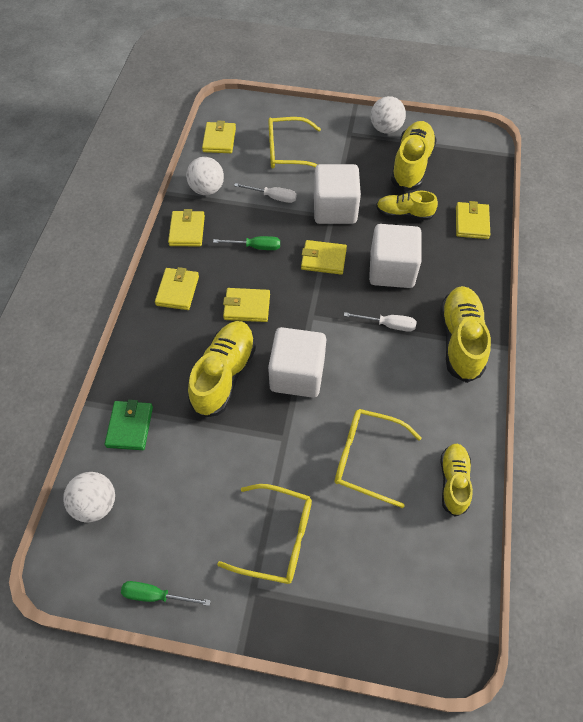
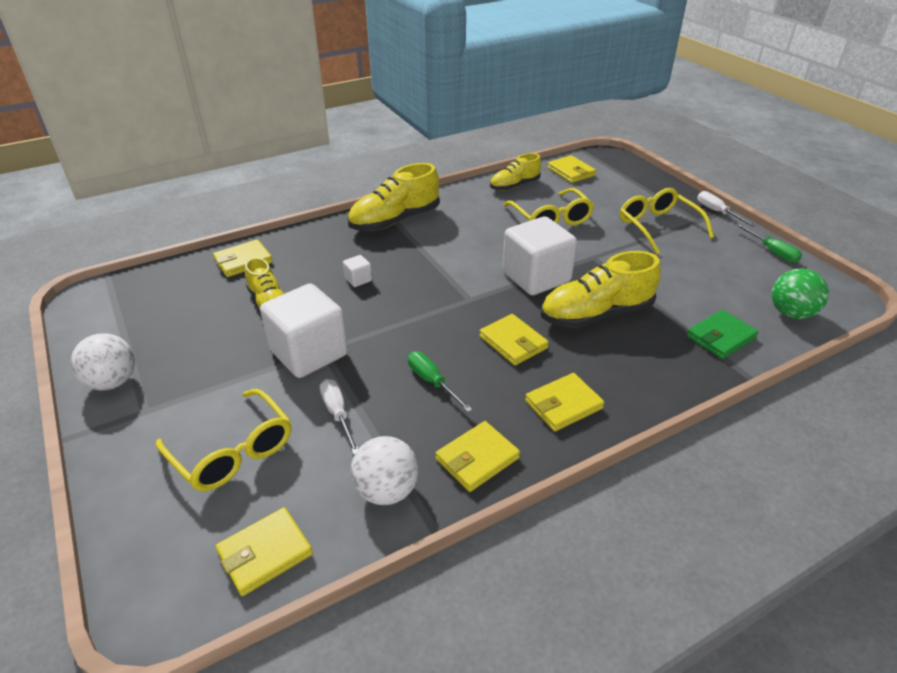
camera: 130 degrees left, 20 degrees down
white ball [63,472,115,522] -> green ball [772,268,829,319]
yellow wallet [301,240,347,275] -> yellow wallet moved to [547,155,596,183]
white screwdriver [344,312,416,332] -> white screwdriver moved to [697,191,756,227]
white cube [369,224,422,288] -> white cube [343,255,372,287], size x0.41
yellow shoe [391,121,437,191] -> none

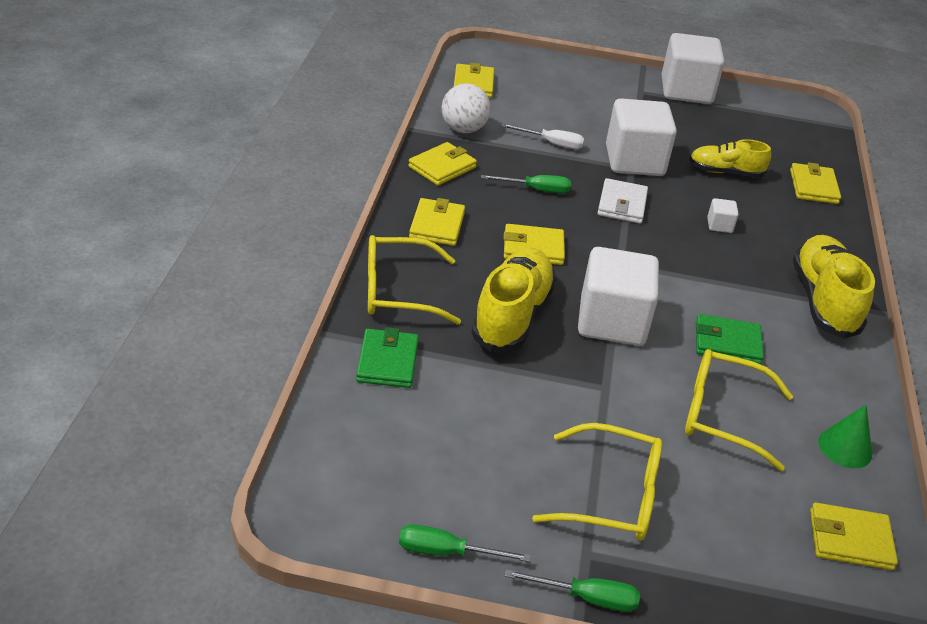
camera: 125 degrees right, 0 degrees up
white ball [71,333,135,390] -> white cube [661,33,725,104]
yellow glasses [156,389,291,491] -> yellow glasses moved to [368,235,461,325]
yellow wallet [436,421,520,492] -> yellow wallet turned 45 degrees clockwise [408,142,477,186]
yellow shoe [490,153,541,191] -> green cone [818,405,872,468]
white screwdriver [697,191,756,227] -> green screwdriver [505,569,640,612]
green ball [772,268,829,319] -> none
none -> white wallet [598,178,648,224]
none -> green wallet [696,314,764,364]

